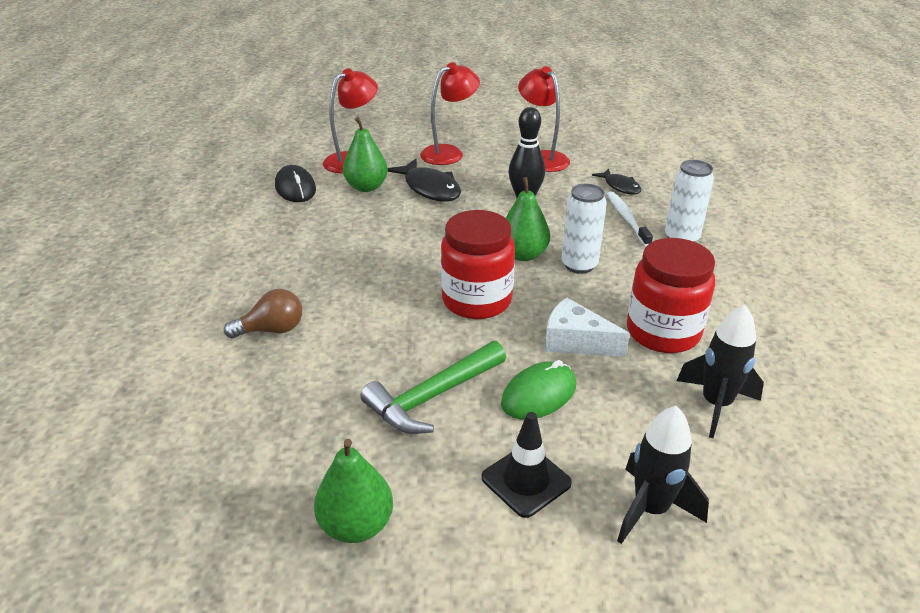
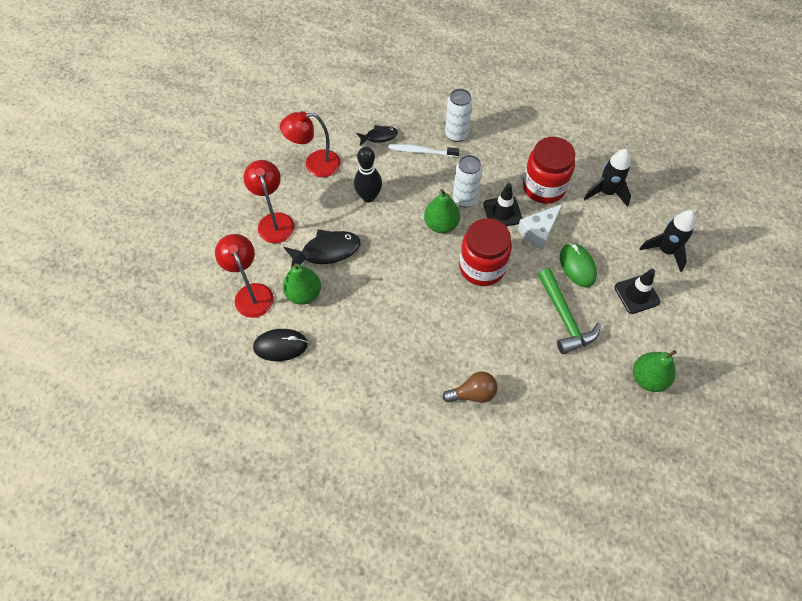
camera: 70 degrees left, 25 degrees up
brown light bulb [224,289,302,338] -> brown light bulb turned 75 degrees clockwise [443,372,498,403]
none -> black traffic cone [483,183,523,226]

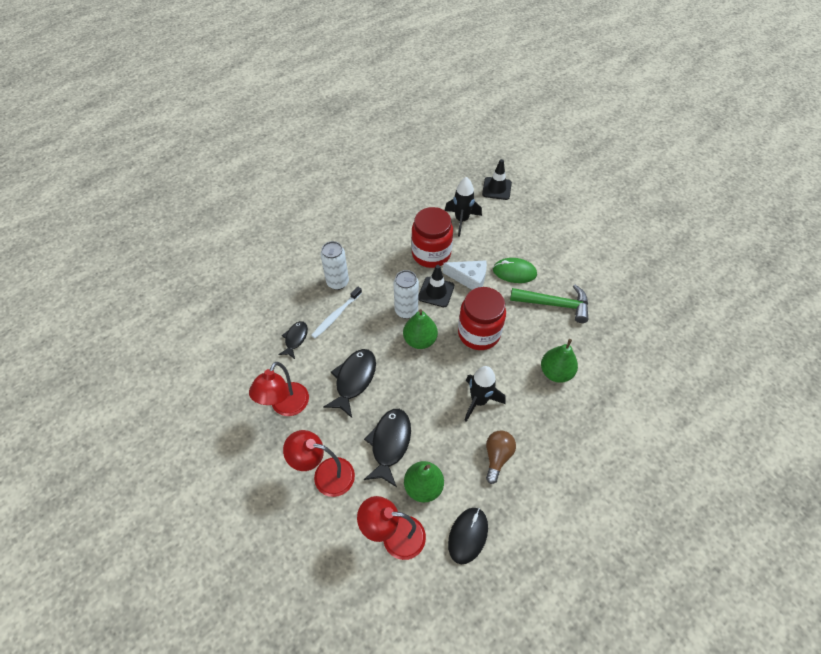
camera: 60 degrees left, 5 degrees down
black bowling pin [354,147,382,202] -> black fish [323,349,376,418]
brown light bulb [443,372,498,403] -> brown light bulb moved to [486,430,516,484]
white cheese [517,204,563,250] -> white cheese turned 60 degrees counterclockwise [443,260,487,290]
black traffic cone [614,269,660,314] -> black traffic cone moved to [482,159,512,200]
green pear [633,350,677,392] -> green pear moved to [541,339,578,383]
black rocket [639,210,696,272] -> black rocket moved to [464,366,506,422]

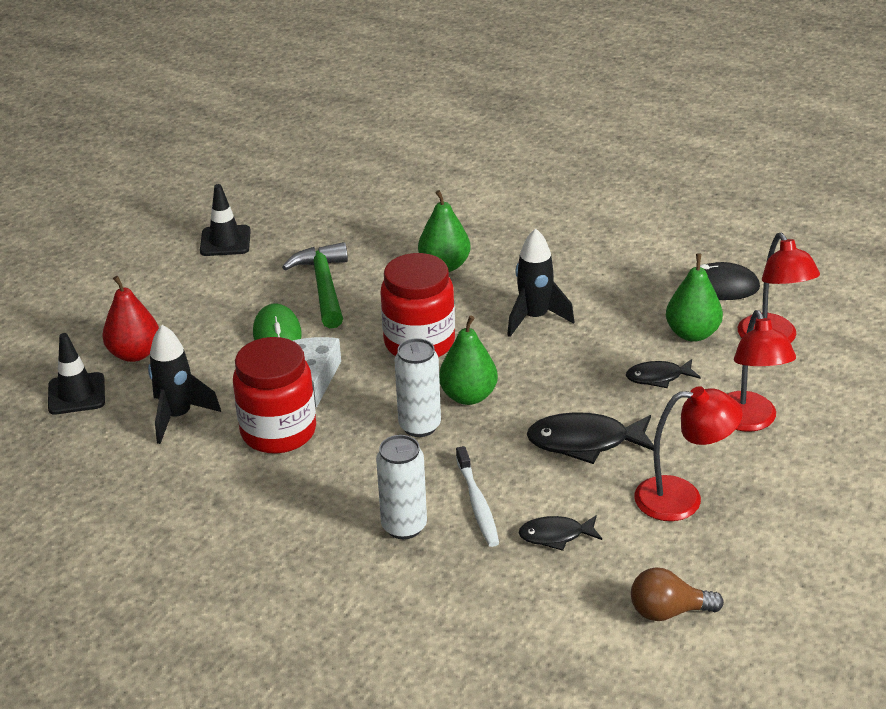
camera: 110 degrees left, 20 degrees down
white toothbrush [311,287,362,338] -> white toothbrush turned 60 degrees clockwise [456,446,499,547]
black fish [364,409,411,487] -> black fish [626,359,701,388], size x0.60
black traffic cone [418,265,454,307] -> black traffic cone moved to [200,184,251,256]
brown light bulb [486,430,516,484] -> brown light bulb moved to [631,568,724,621]
none -> red pear [102,276,159,362]

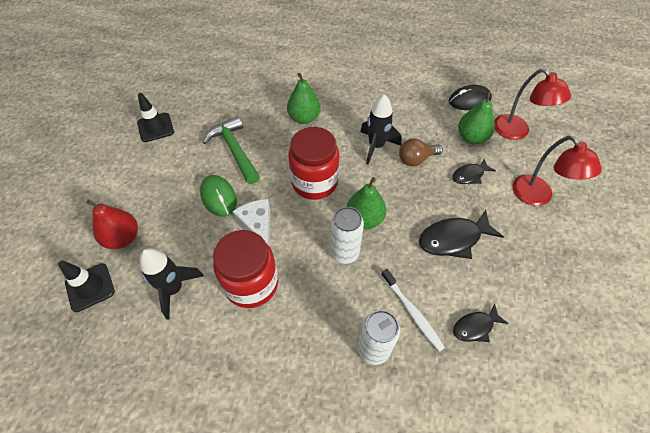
camera: 20 degrees left, 20 degrees up
brown light bulb [631,568,724,621] -> brown light bulb moved to [399,138,443,166]
red lamp [634,386,743,521] -> none

